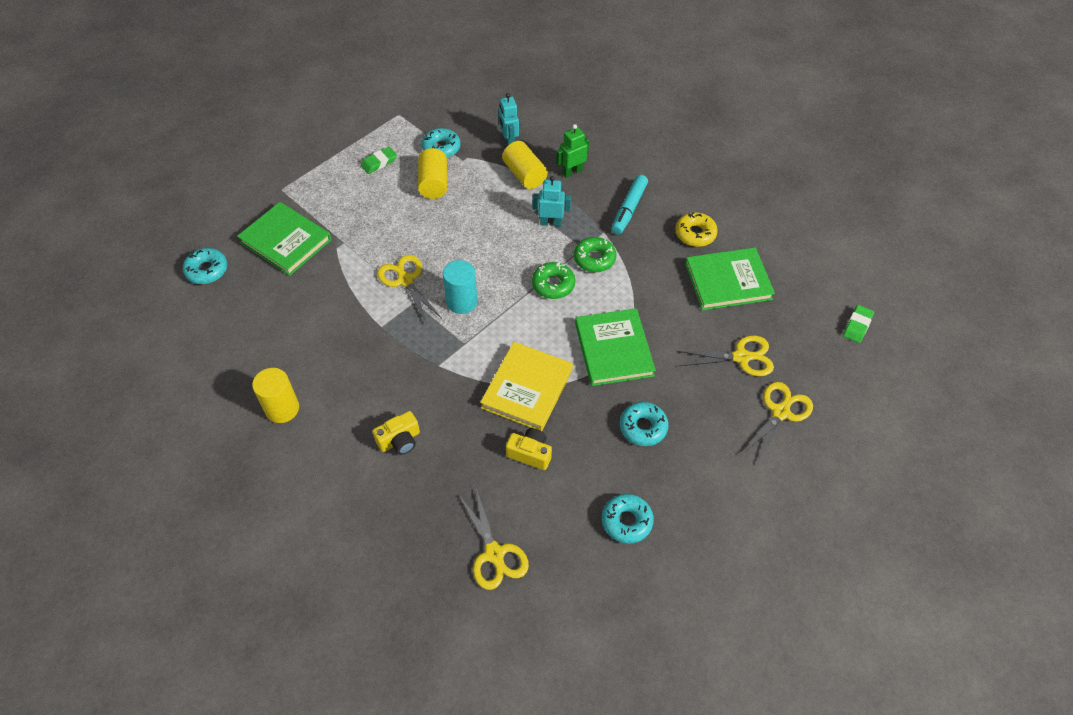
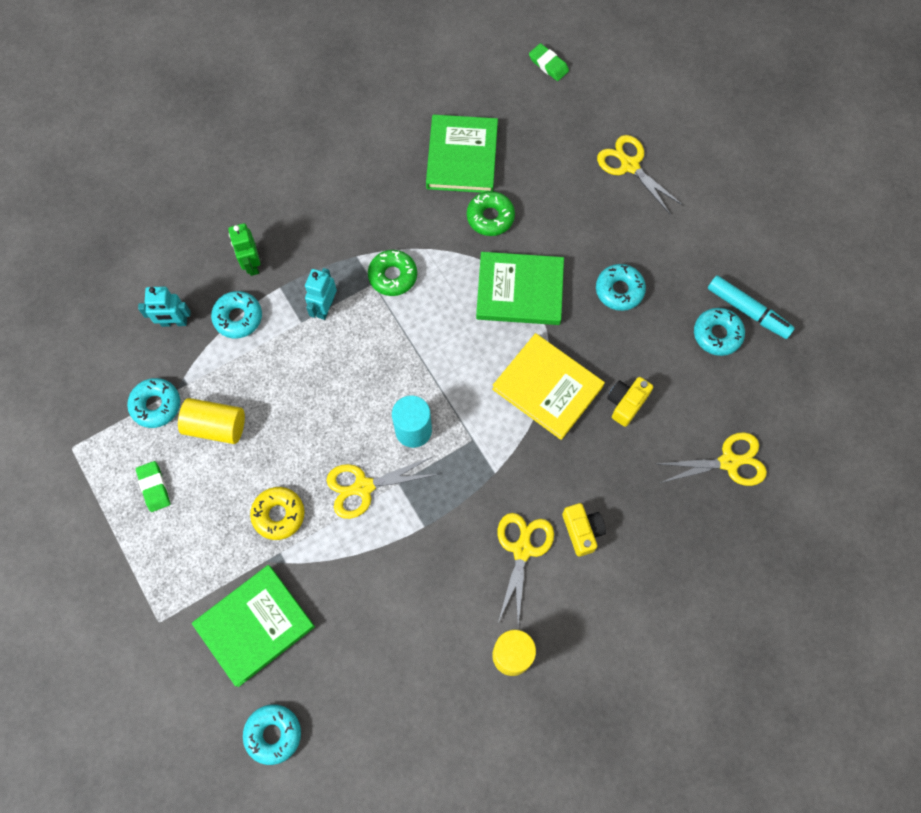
camera: 75 degrees left, 15 degrees up
yellow cylinder [502,141,548,189] -> turquoise donut [211,291,262,339]
green donut [532,262,575,299] -> green donut moved to [467,191,515,236]
turquoise marker [611,175,648,235] -> turquoise marker moved to [708,275,795,339]
yellow donut [675,212,718,247] -> yellow donut moved to [250,487,304,540]
yellow scissors [677,335,774,376] -> yellow scissors moved to [498,513,554,625]

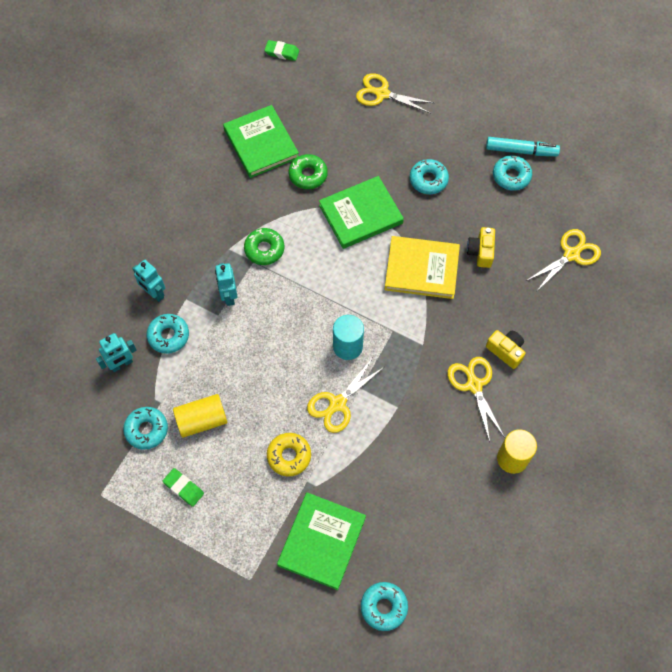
camera: 30 degrees left, 5 degrees down
green robot [228,223,261,276] -> turquoise robot [132,260,165,302]

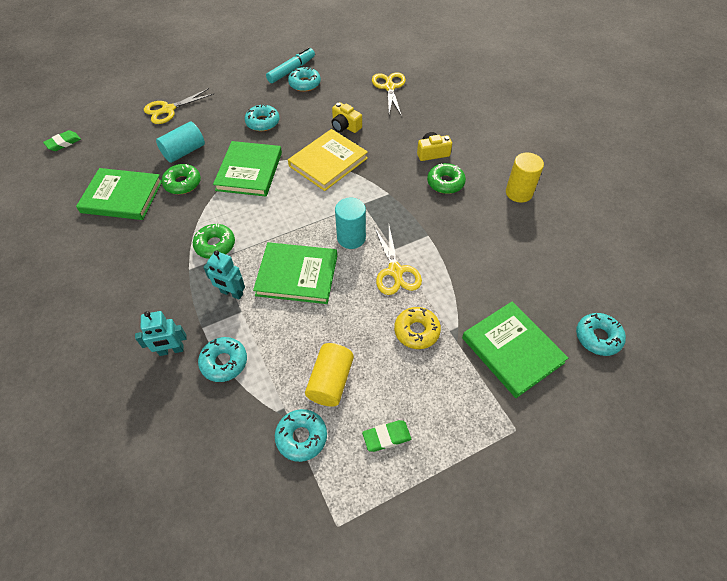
camera: 55 degrees left, 10 degrees down
turquoise robot [96,333,137,372] -> none
yellow scissors [447,357,505,442] -> green donut [427,163,466,194]
none -> turquoise cylinder [156,122,205,163]
none -> green book [253,242,337,304]

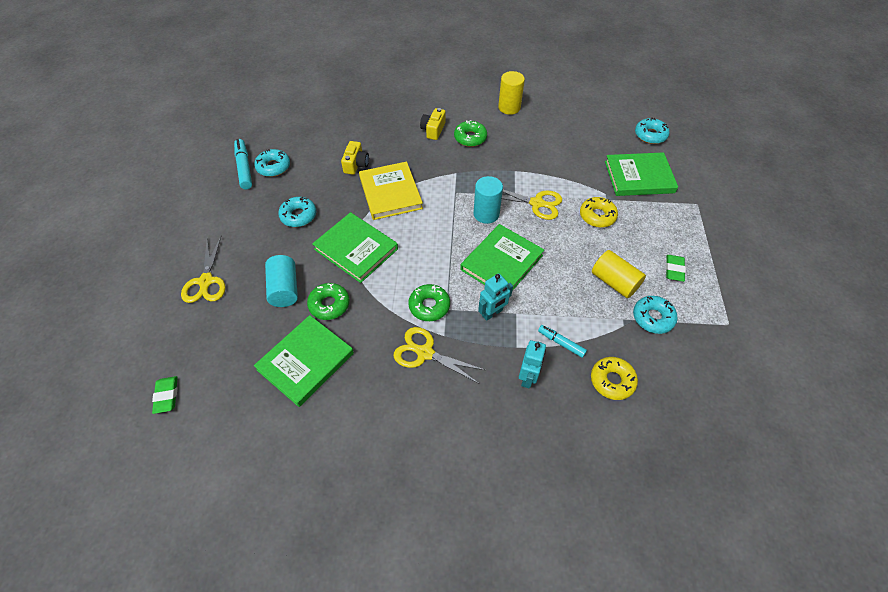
camera: 60 degrees left, 0 degrees up
turquoise donut [198,337,247,382] -> turquoise marker [538,325,587,358]
yellow camera [332,102,362,133] -> yellow camera turned 60 degrees counterclockwise [341,141,369,175]
yellow scissors [372,72,406,116] -> yellow scissors moved to [393,327,485,383]
none -> yellow donut [591,357,638,400]

